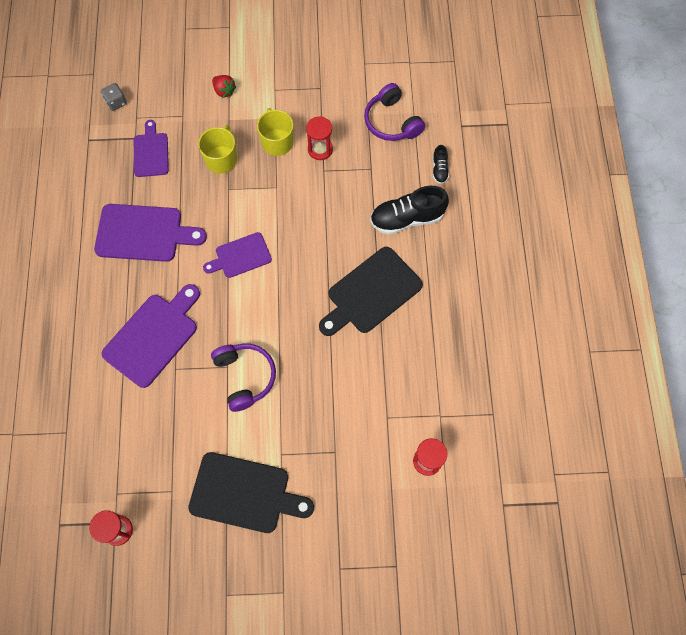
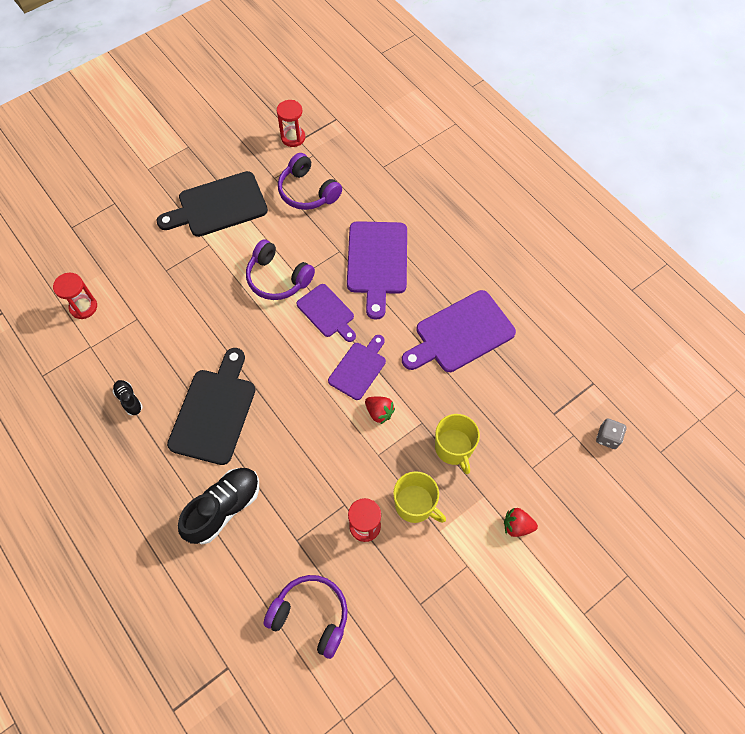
camera: 145 degrees right, 5 degrees down
purple cutting board [134,120,169,177] -> purple cutting board moved to [297,284,356,342]
black shoe [433,145,449,184] -> black shoe moved to [113,380,143,416]
none -> purple headphones [278,153,342,210]
none -> red strawberry [365,397,395,424]

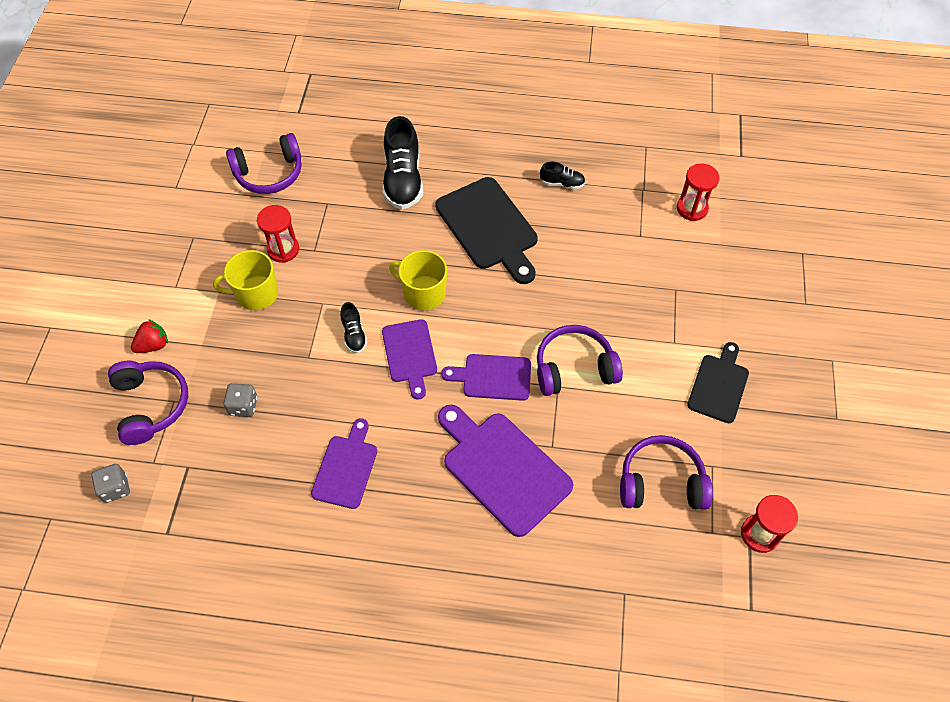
camera: 135 degrees right, 5 degrees down
black cutting board [157,171,268,237] -> black cutting board [687,342,749,423], size x0.61
red strawberry [365,397,395,424] -> black shoe [340,302,367,353]
purple cutting board [402,290,516,372] -> purple cutting board [311,418,377,509], size x0.61
yellow mug [435,414,480,474] -> yellow mug moved to [389,250,447,310]
none -> purple headphones [108,361,188,445]
none -> grey dice [224,383,257,417]

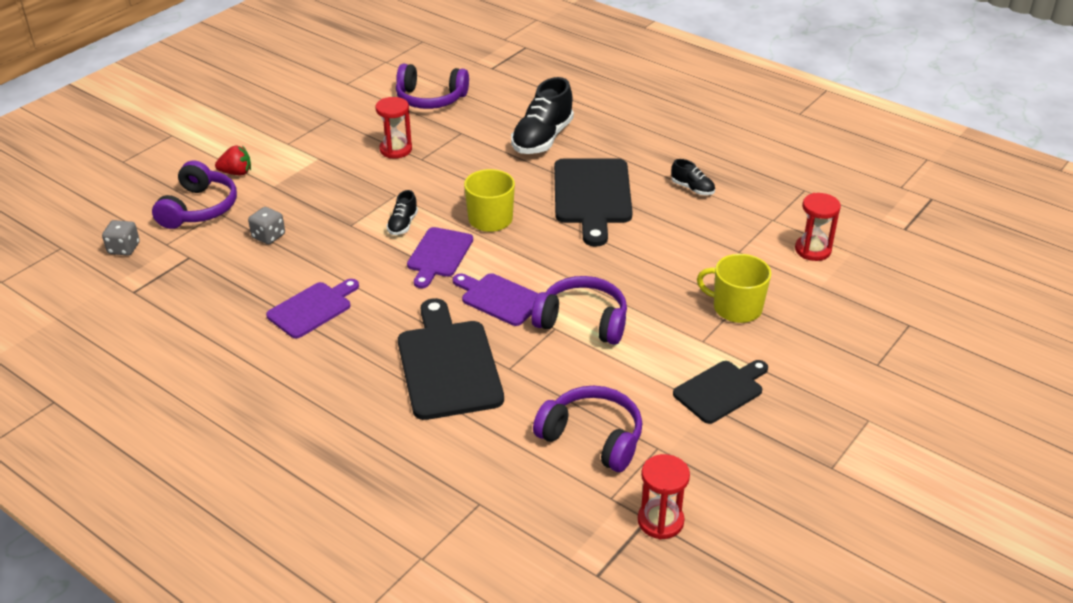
camera: 30 degrees right, 20 degrees down
yellow mug [213,250,278,310] -> yellow mug moved to [697,254,771,323]
purple cutting board [438,405,574,537] -> black cutting board [398,298,504,420]

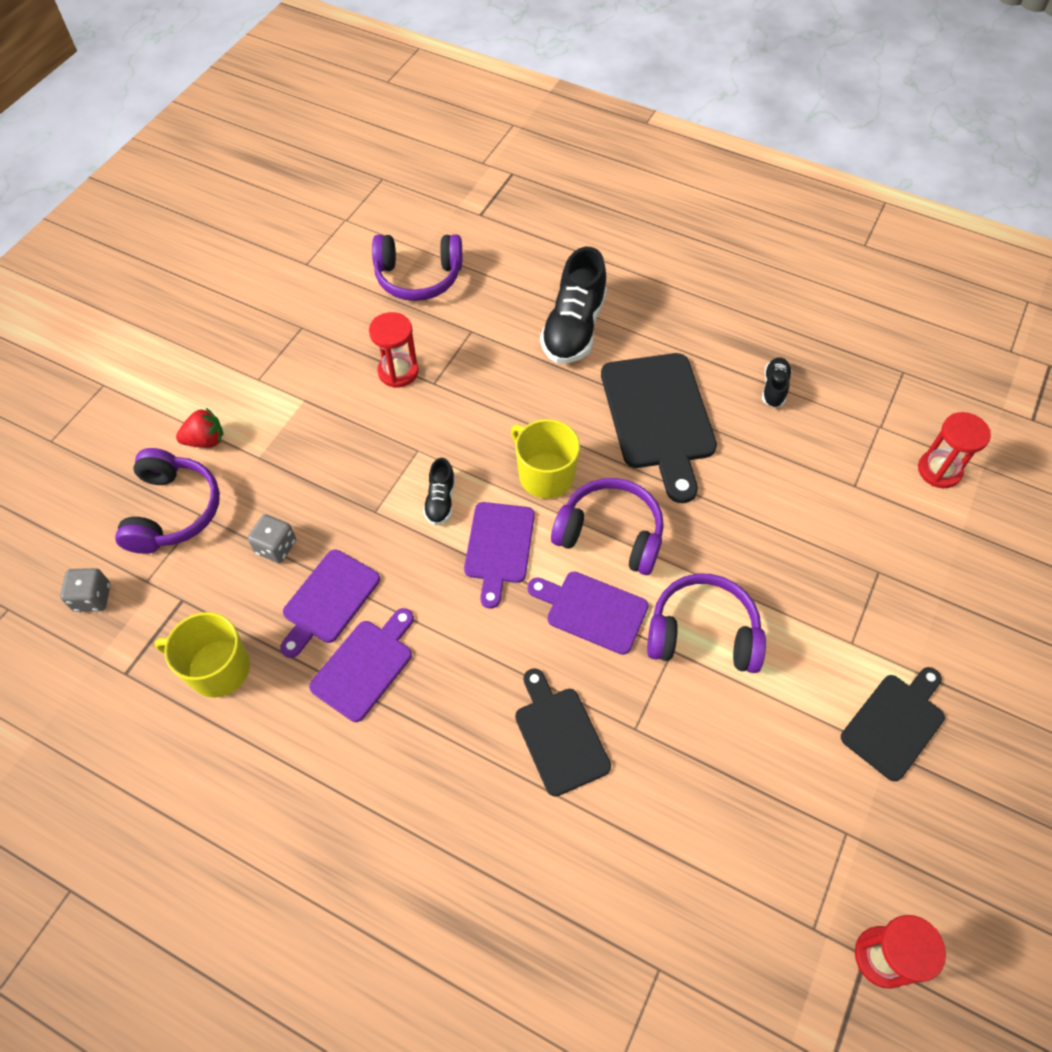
camera: 10 degrees left, 20 degrees up
black cutting board [398,298,504,420] -> black cutting board [515,668,611,797], size x0.61
purple headphones [533,386,642,472] -> purple headphones moved to [551,478,664,575]
black shoe [671,159,715,195] -> black shoe turned 105 degrees counterclockwise [762,357,792,408]
yellow mug [697,254,771,323] -> yellow mug moved to [154,612,250,698]
none -> purple cutting board [280,550,380,658]

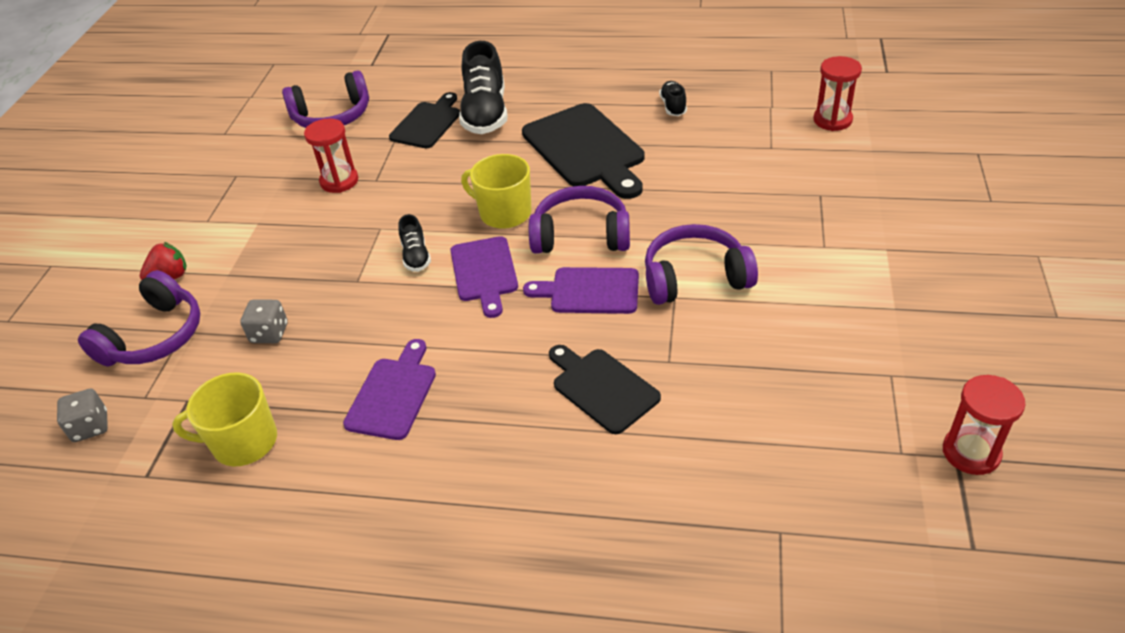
camera: 15 degrees left, 15 degrees down
purple headphones [115,448,220,554] -> purple headphones turned 45 degrees clockwise [78,270,200,367]
purple cutting board [280,550,380,658] -> none
black cutting board [841,667,945,781] -> black cutting board moved to [389,92,460,148]

